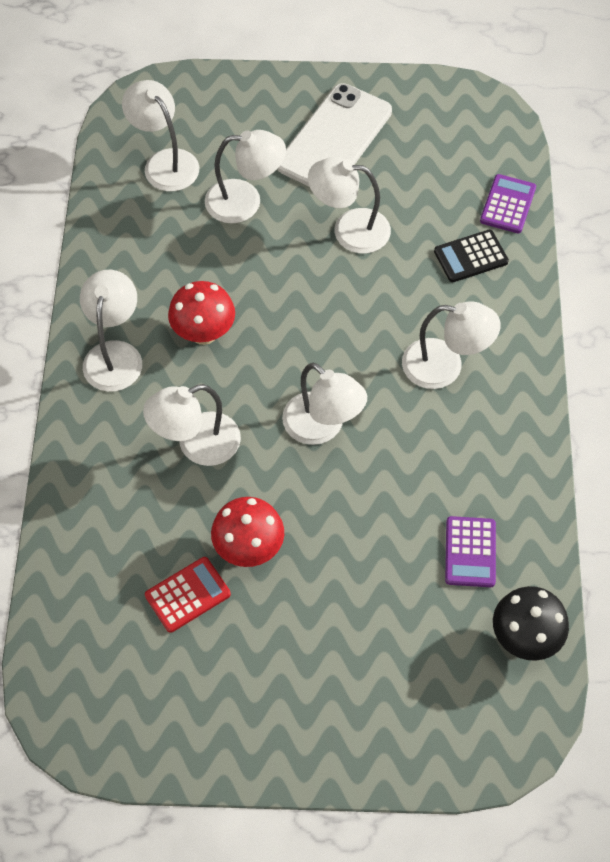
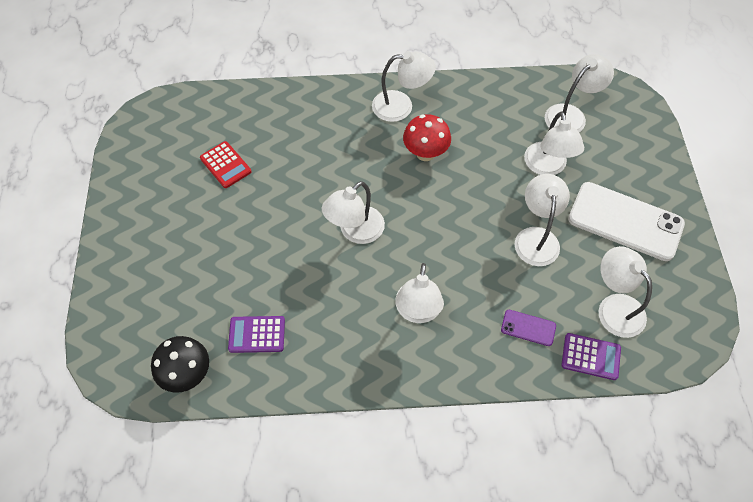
camera: 85 degrees right, 0 degrees up
white lamp [143,384,241,466] -> white lamp moved to [599,246,652,338]
red mushroom [211,497,284,567] -> none
black calculator [434,230,509,282] -> purple phone [501,310,556,346]

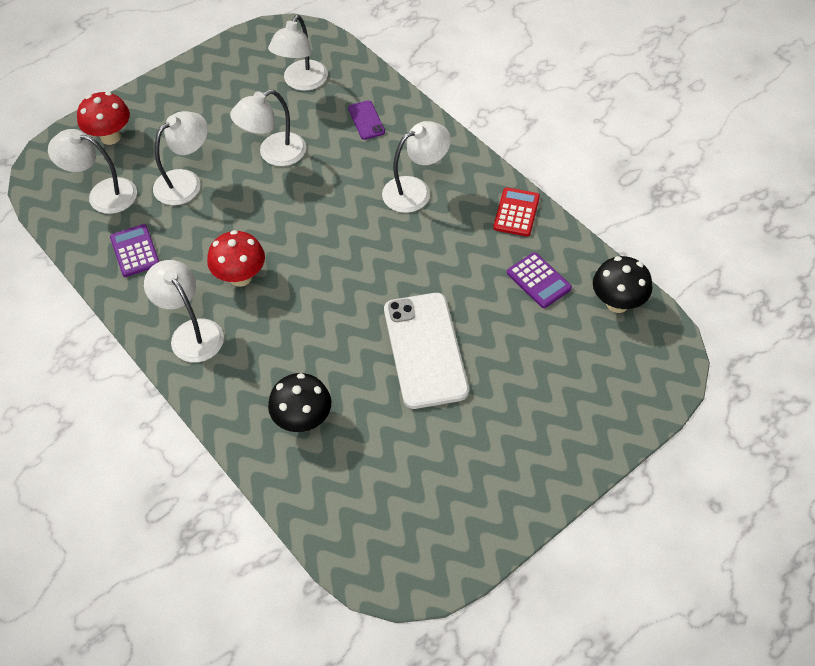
camera: 125 degrees left, 5 degrees down
red calculator [200,141,251,188] -> red calculator moved to [493,187,540,237]
white lamp [322,181,385,244] -> none
purple calculator [561,333,621,380] -> purple calculator moved to [110,224,159,277]
white phone [568,182,685,261] -> white phone moved to [384,293,469,409]
none -> red mushroom [77,92,130,145]
none -> black mushroom [268,373,331,432]

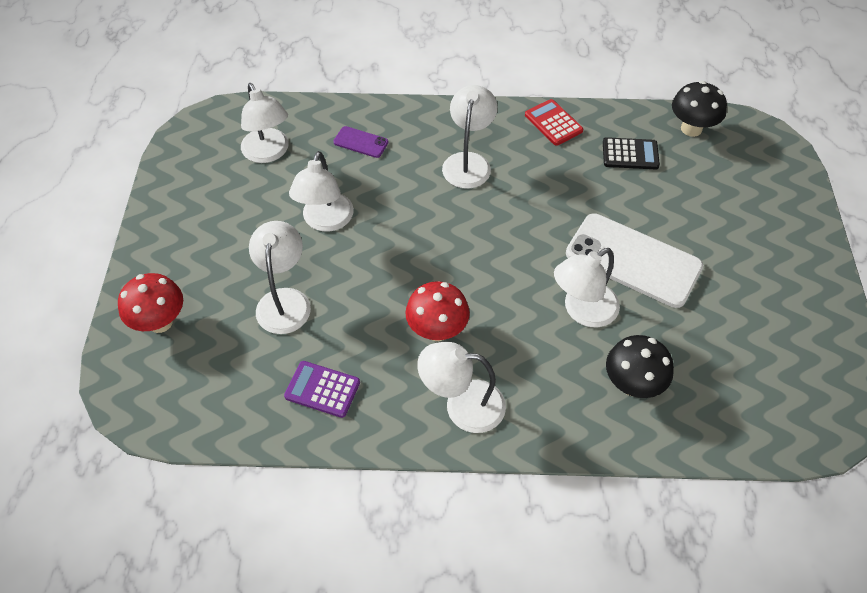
camera: 50 degrees left, 0 degrees up
white lamp [48,129,137,214] -> white lamp moved to [554,248,620,327]
purple calculator [507,252,572,308] -> black calculator [603,137,660,169]

